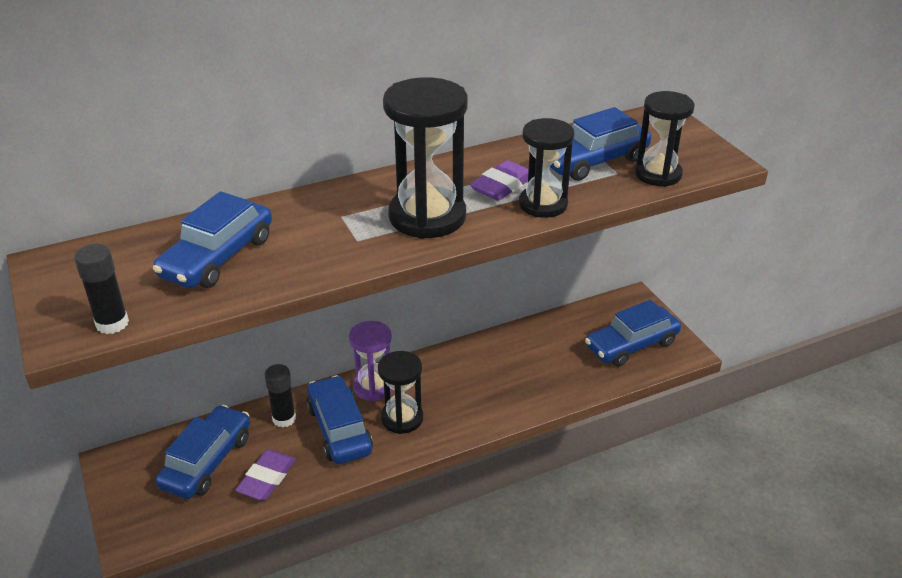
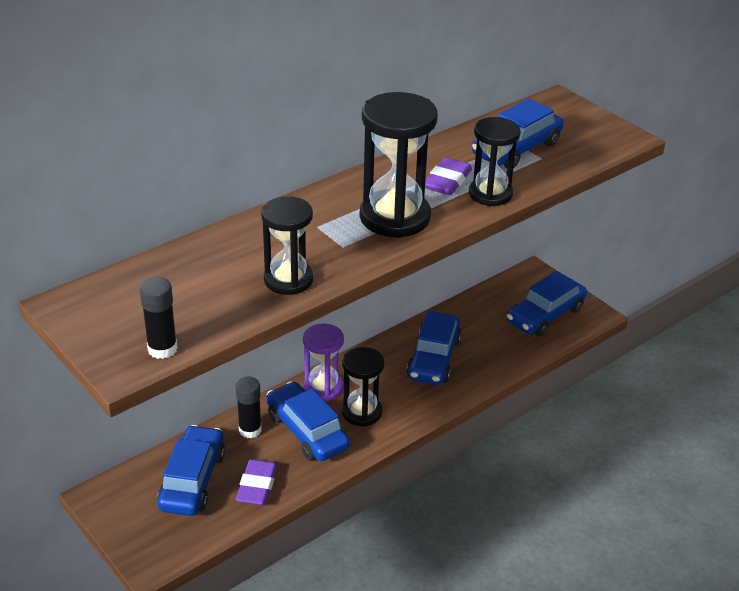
camera: 15 degrees left, 0 degrees up
blue car [153,191,272,288] -> blue car moved to [407,311,462,385]
black hourglass [635,91,695,187] -> black hourglass moved to [261,196,313,295]

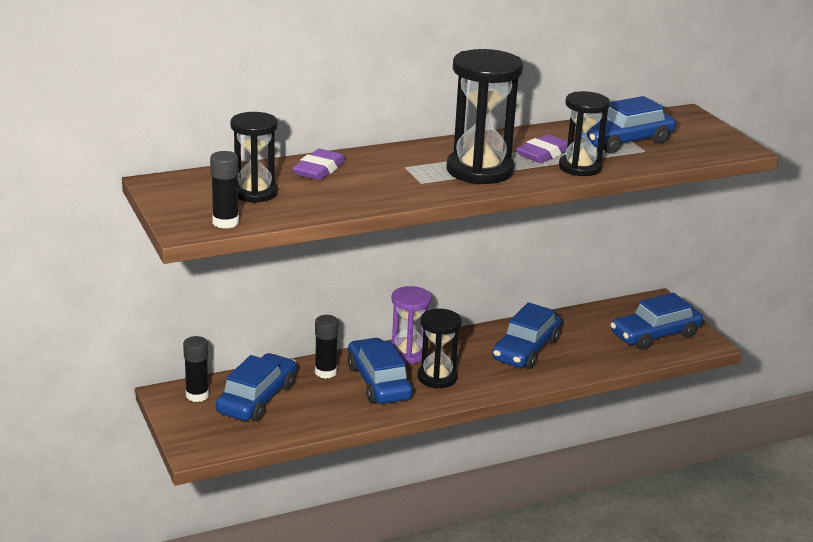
camera: 15 degrees right, 10 degrees down
purple eraser [236,459,278,505] -> purple eraser moved to [292,149,346,180]
black hourglass [261,196,313,295] -> black hourglass moved to [230,112,278,203]
none -> black glue stick [183,336,209,402]

